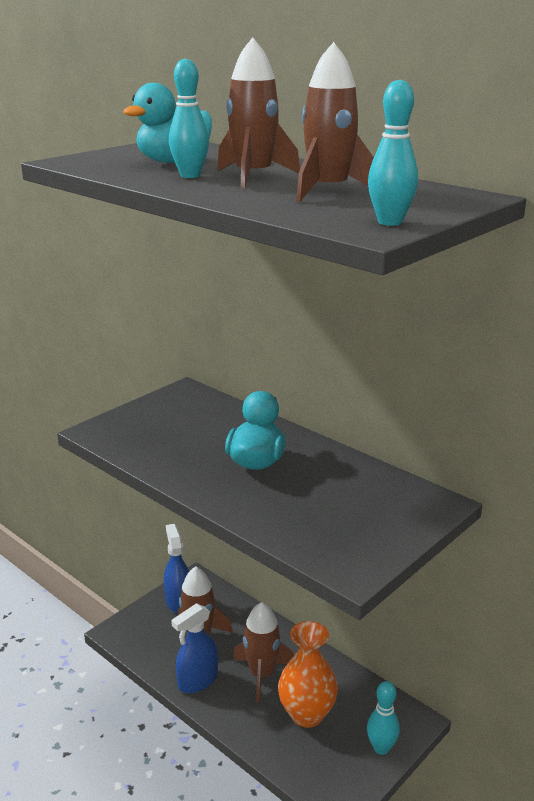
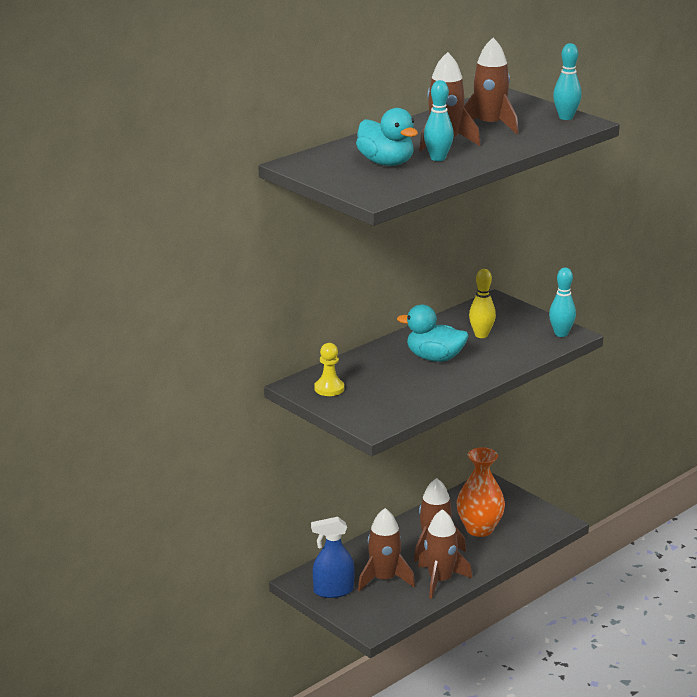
camera: 85 degrees left, 0 degrees up
blue spray bottle [171,603,218,693] -> brown rocket [418,509,472,599]
turquoise bowling pin [367,681,400,755] -> turquoise bowling pin moved to [549,268,576,337]
none -> yellow pawn [314,343,344,396]
none -> yellow bowling pin [469,269,496,338]

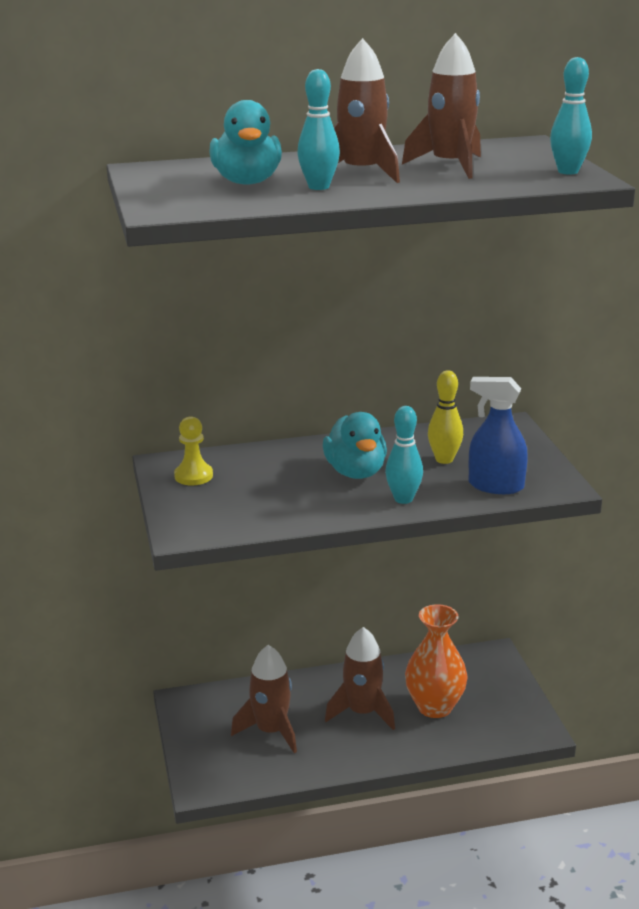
camera: 30 degrees right, 0 degrees up
blue spray bottle [311,517,355,598] -> blue spray bottle moved to [469,377,528,494]
turquoise duck [397,305,468,362] -> turquoise duck turned 150 degrees counterclockwise [323,412,387,479]
brown rocket [418,509,472,599] -> none
turquoise bowling pin [549,268,576,337] -> turquoise bowling pin moved to [385,406,423,504]

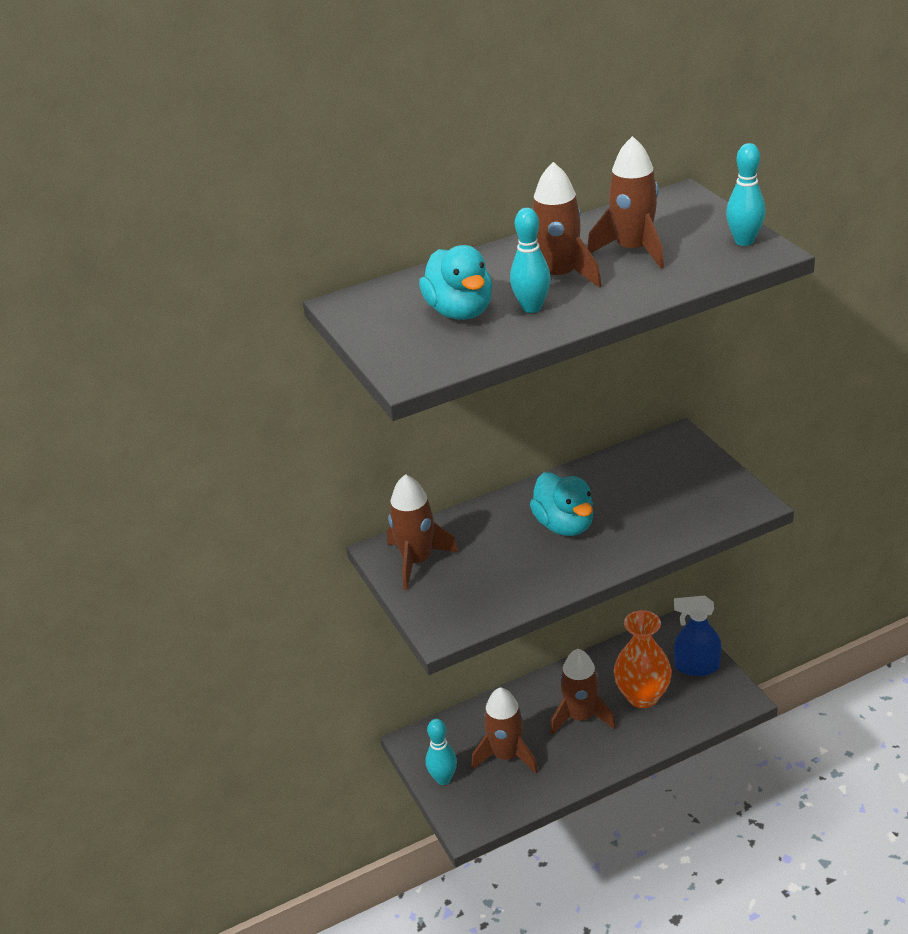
camera: 10 degrees left, 10 degrees up
yellow pawn [174,416,213,485] -> brown rocket [387,474,458,590]
turquoise bowling pin [385,406,423,504] -> turquoise bowling pin moved to [426,719,457,785]
yellow bowling pin [428,370,463,464] -> none
blue spray bottle [469,377,528,494] -> blue spray bottle moved to [674,596,722,676]

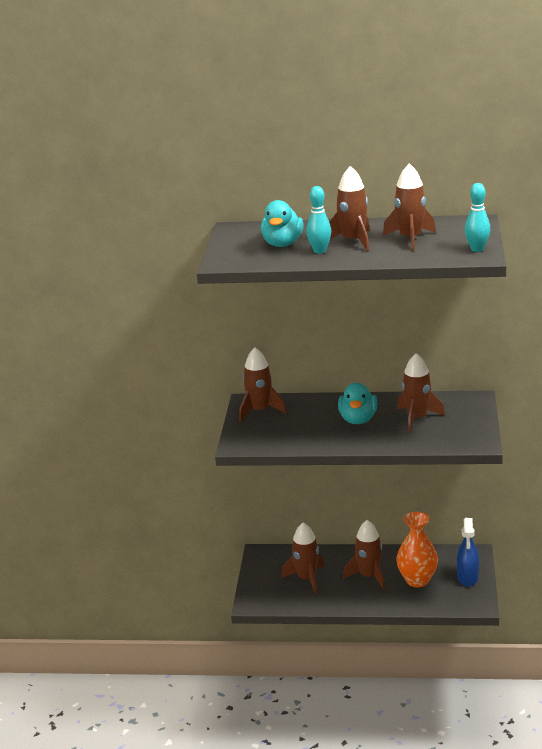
camera: 30 degrees right, 10 degrees down
turquoise bowling pin [426,719,457,785] -> none
blue spray bottle [674,596,722,676] -> blue spray bottle turned 120 degrees counterclockwise [457,518,479,587]
none -> brown rocket [397,353,445,432]

